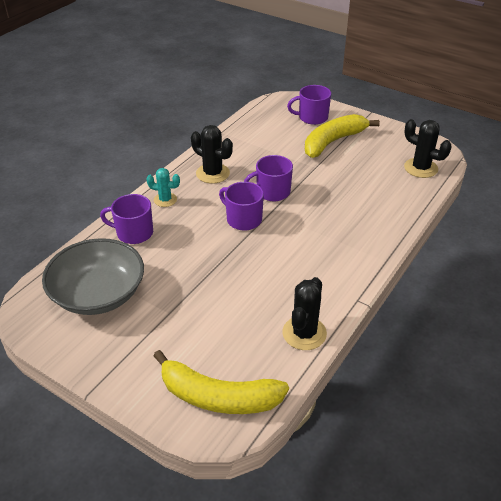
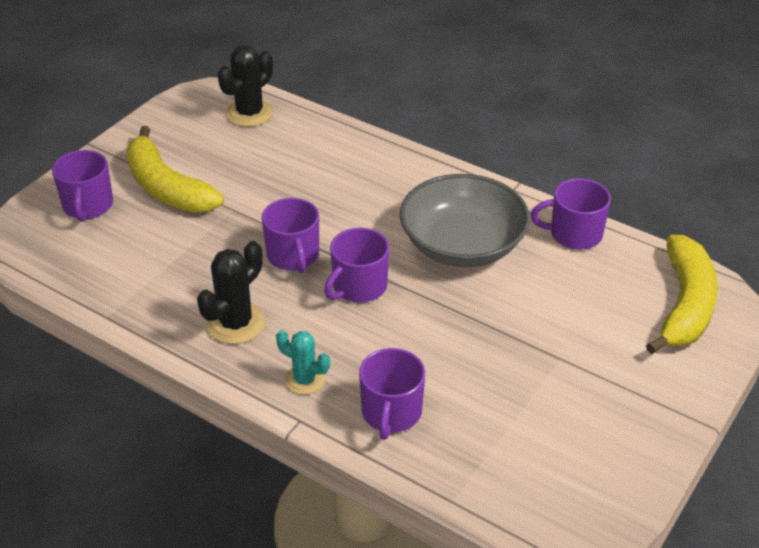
camera: 90 degrees left, 0 degrees up
grey bowl [42,238,144,315] -> grey bowl moved to [400,174,530,267]
turquoise cactus [146,168,180,207] -> turquoise cactus turned 75 degrees counterclockwise [276,330,330,395]
black cactus [282,277,327,350] -> purple mug [531,178,611,250]

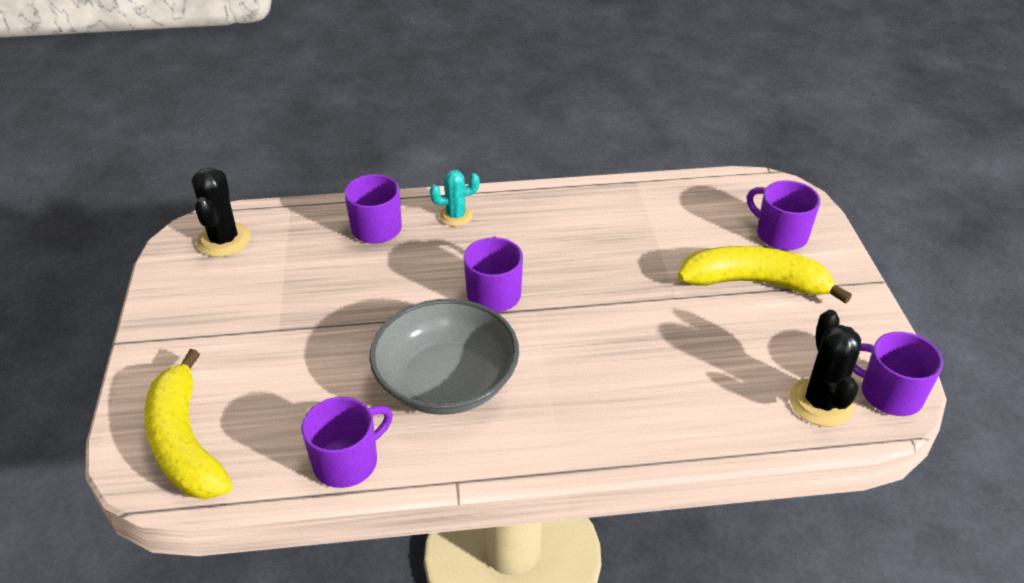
camera: 140 degrees right, 0 degrees up
black cactus [197,241,265,344] -> black cactus moved to [192,167,251,257]
purple mug [262,198,319,273] -> purple mug moved to [853,332,943,416]

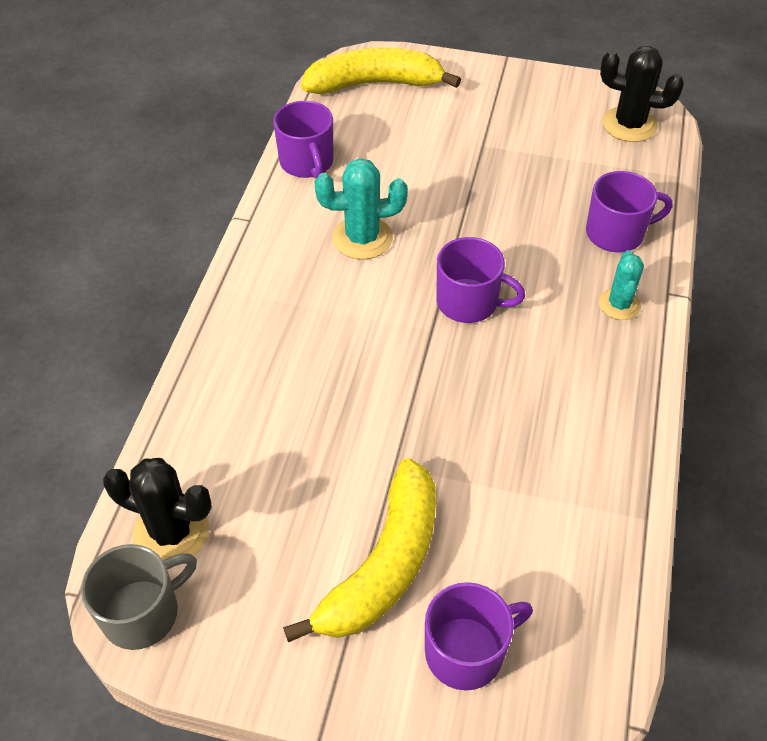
camera: 110 degrees right, 10 degrees up
grey bowl [369,299,519,415] -> turquoise cactus [314,158,408,259]
purple mug [853,332,943,416] -> grey mug [81,544,197,650]

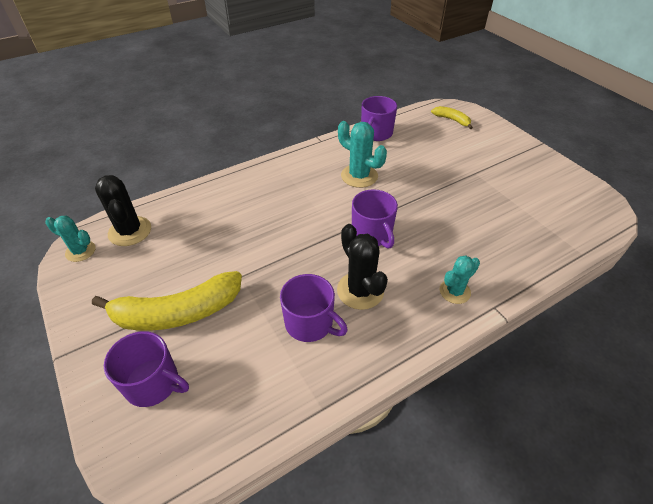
camera: 45 degrees right, 5 degrees down
grey mug [81,544,197,650] -> turquoise cactus [45,216,95,262]
yellow banana [301,47,461,94] -> yellow banana [431,106,473,129], size x0.49
purple mug [586,171,673,253] -> purple mug moved to [280,274,348,342]
black cactus [600,46,684,142] -> black cactus moved to [337,224,388,310]

